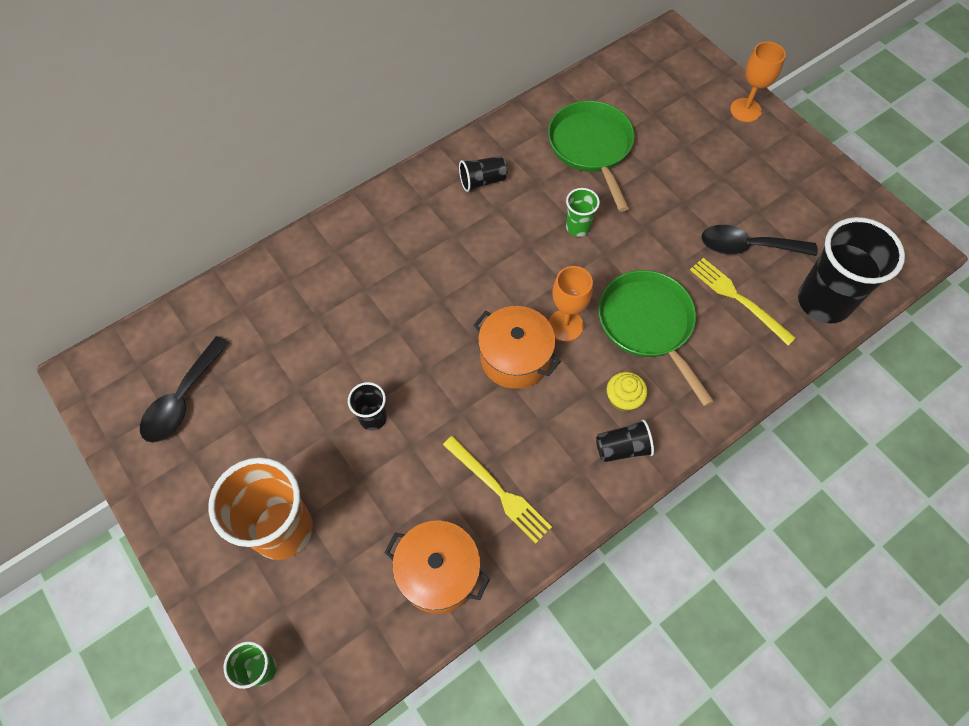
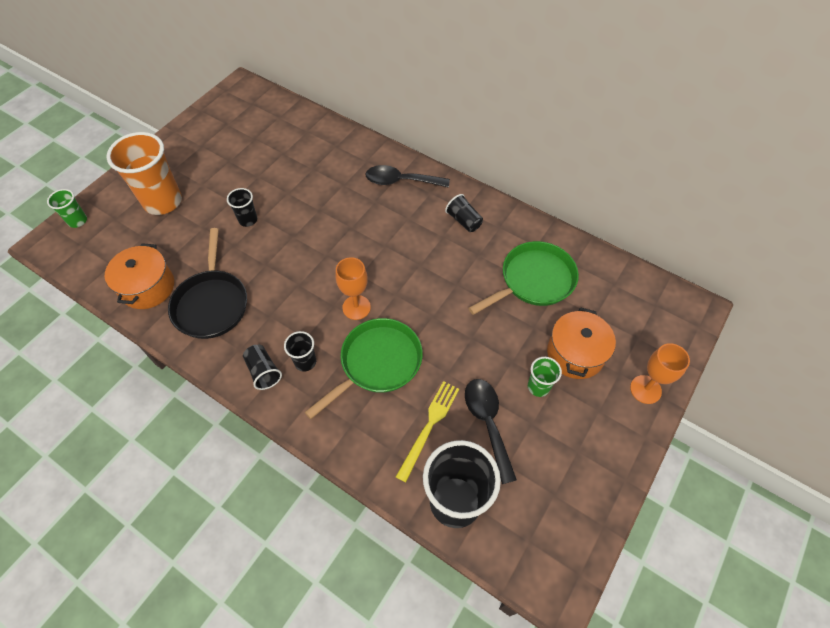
camera: 70 degrees right, 5 degrees down
black spoon [140,336,229,443] -> black spoon moved to [366,165,450,188]
yellow fork [443,436,552,543] -> black pan [168,228,247,339]
orange pot [473,306,561,389] -> orange pot moved to [547,307,616,379]
green cup [566,188,600,237] -> green cup moved to [528,357,562,397]
yellow cupcake [607,372,648,412] -> black cup [284,331,316,372]

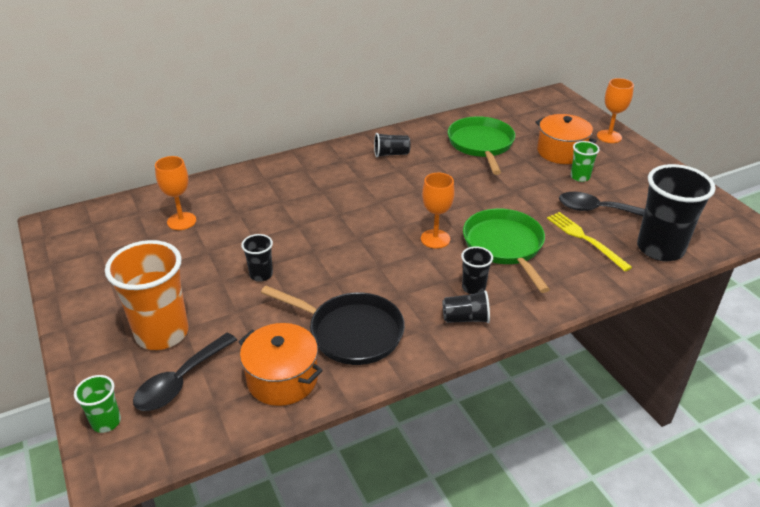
camera: 60 degrees left, 20 degrees down
black spoon [366,165,450,188] -> black spoon moved to [133,333,237,411]
none -> orange goblet [155,156,196,230]

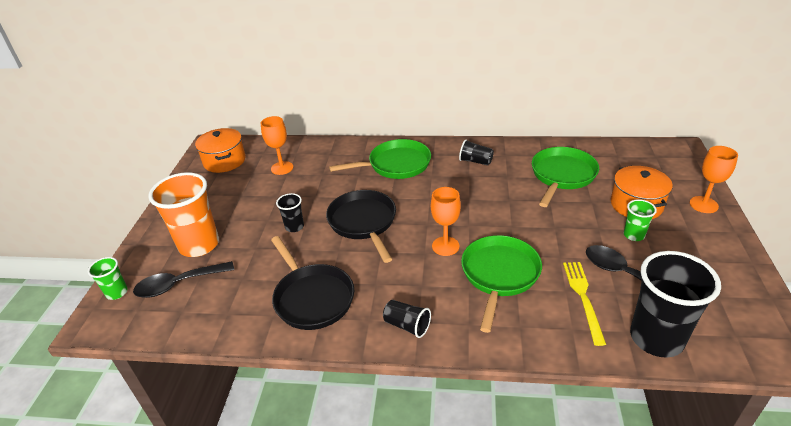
camera: 35 degrees right, 0 degrees up
orange pot [238,323,323,406] -> orange pot moved to [195,128,246,173]
black cup [461,246,493,294] -> none
none -> black pan [326,190,396,263]
none -> green pan [329,139,431,179]

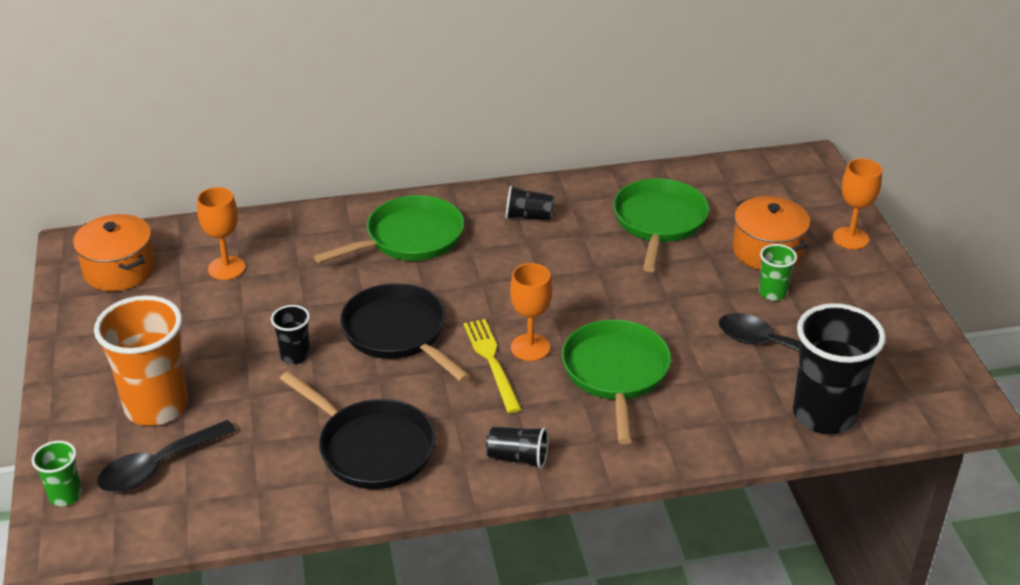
camera: 20 degrees left, 0 degrees up
yellow fork [563,262,606,346] -> yellow fork moved to [464,319,521,413]

